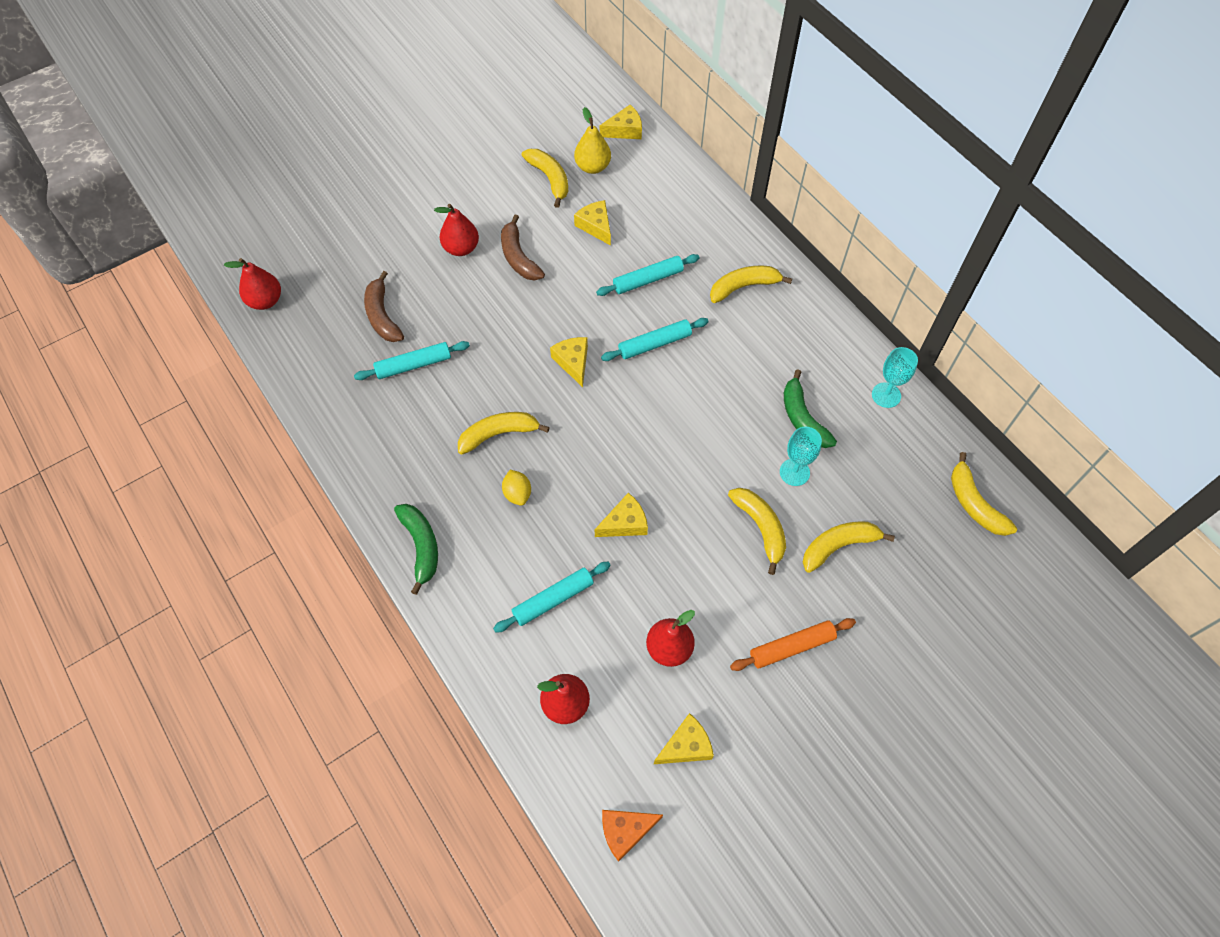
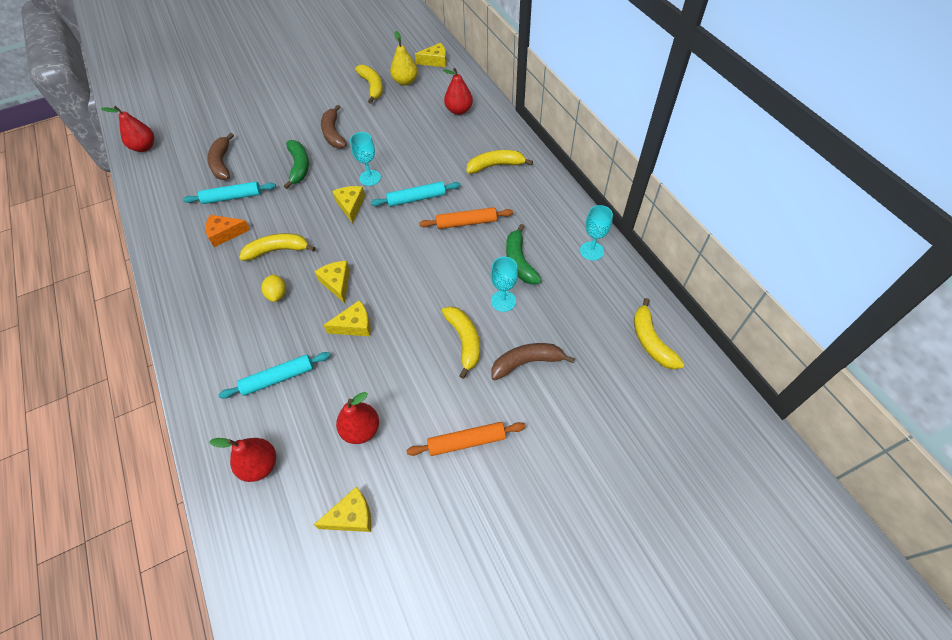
camera: 10 degrees right, 5 degrees down
green banana [394,504,438,595] -> green banana moved to [284,140,309,189]
red pear [434,204,479,256] -> red pear moved to [443,68,473,115]
yellow cheese [574,200,611,246] -> yellow cheese moved to [315,261,350,303]
turquoise rolling pin [596,254,700,296] -> none
orange cheese [602,810,663,862] -> orange cheese moved to [206,215,250,247]
yellow banana [803,521,895,573] -> brown banana [491,343,575,380]
none -> turquoise goblet [350,132,381,186]
none -> orange rolling pin [419,207,513,229]

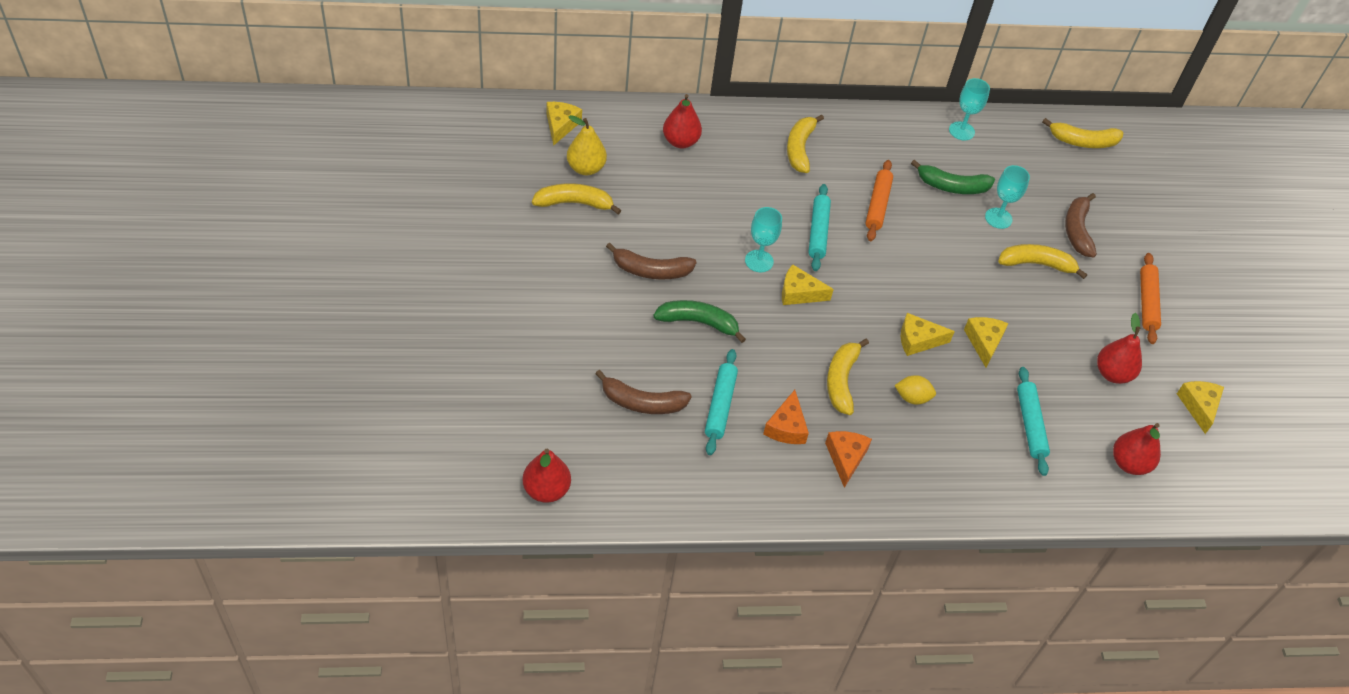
camera: 75 degrees left, 5 degrees down
none -> orange cheese [825,431,872,488]

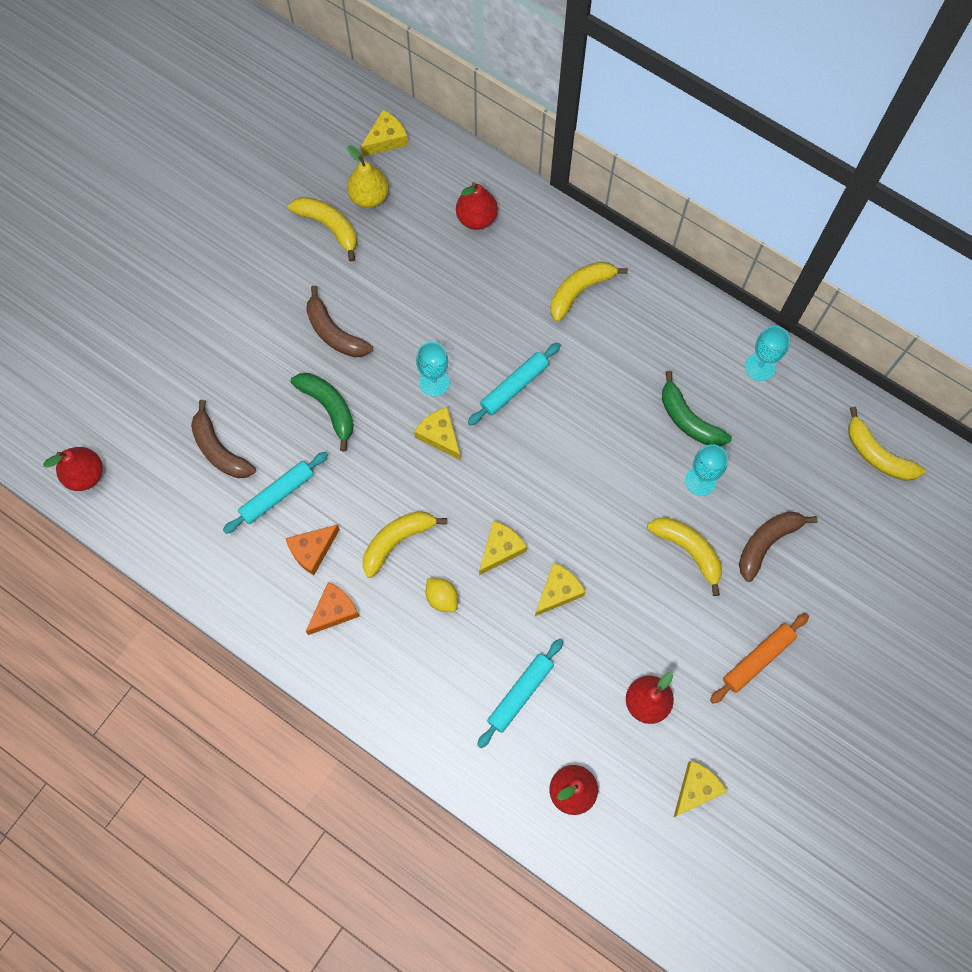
camera: 45 degrees right, 20 degrees up
orange rolling pin [865,160,893,241] -> none
yellow cheese [901,313,955,356] -> yellow cheese turned 90 degrees clockwise [479,521,527,575]

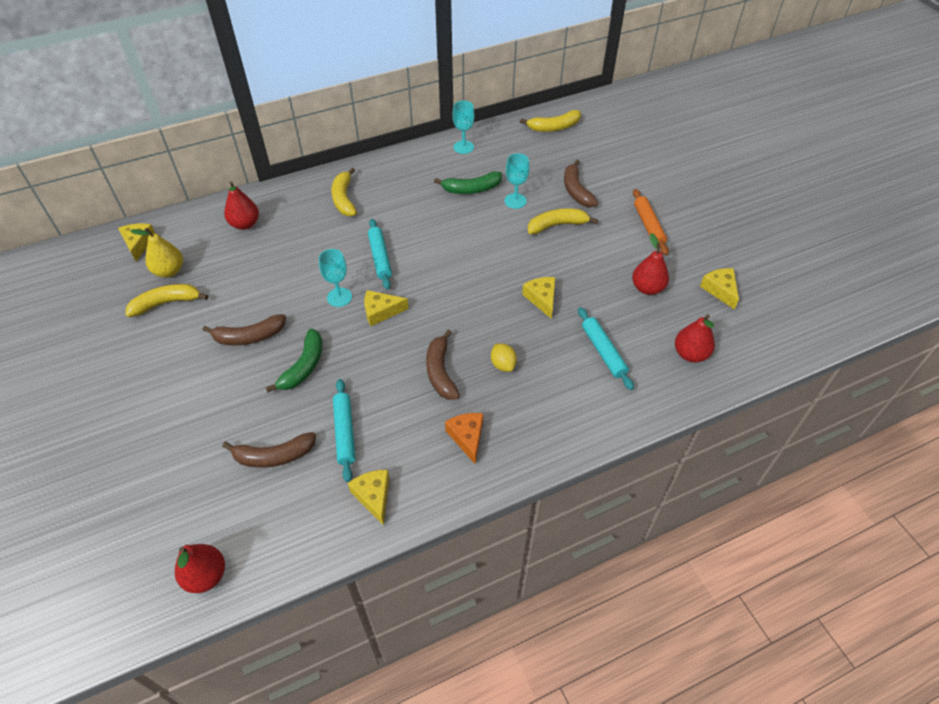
camera: 60 degrees left, 20 degrees down
orange cheese [285,525,340,575] -> none
green banana [291,373,354,451] -> green banana turned 120 degrees clockwise [266,329,322,392]
yellow banana [363,511,447,578] -> brown banana [426,329,460,400]
yellow lemon [425,578,458,612] -> yellow lemon turned 75 degrees clockwise [491,343,517,372]
yellow cheese [479,521,527,575] -> yellow cheese moved to [348,470,390,526]

